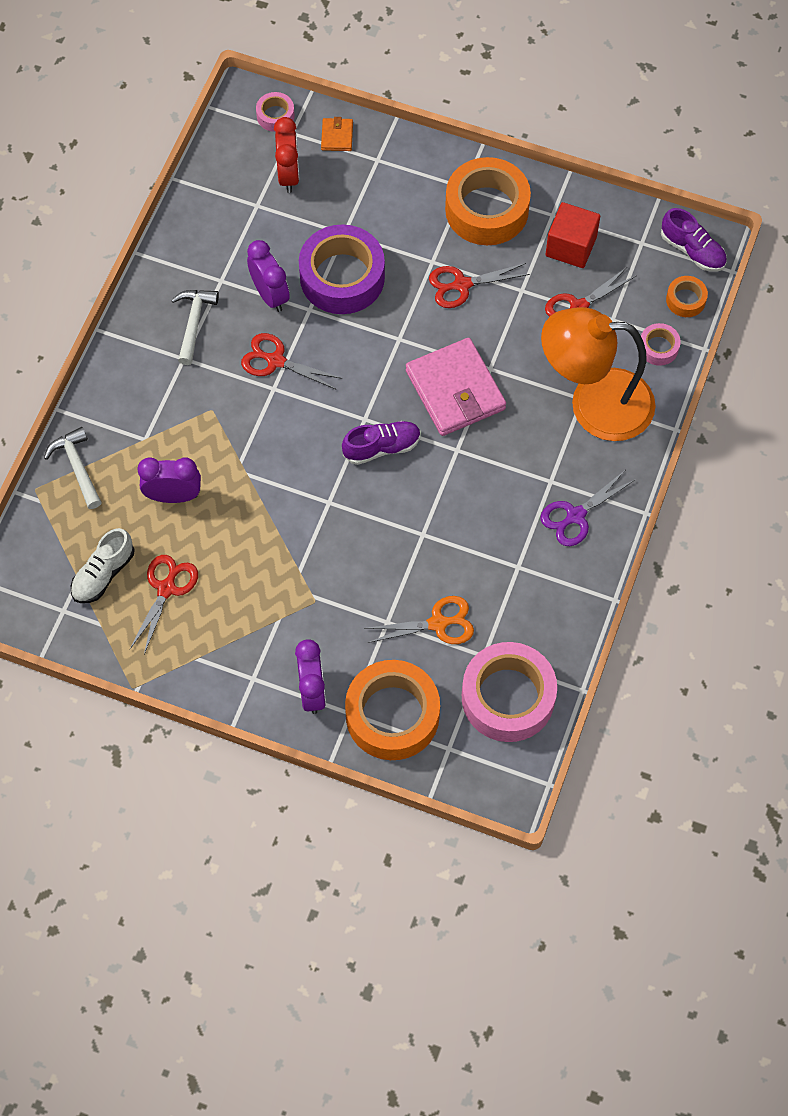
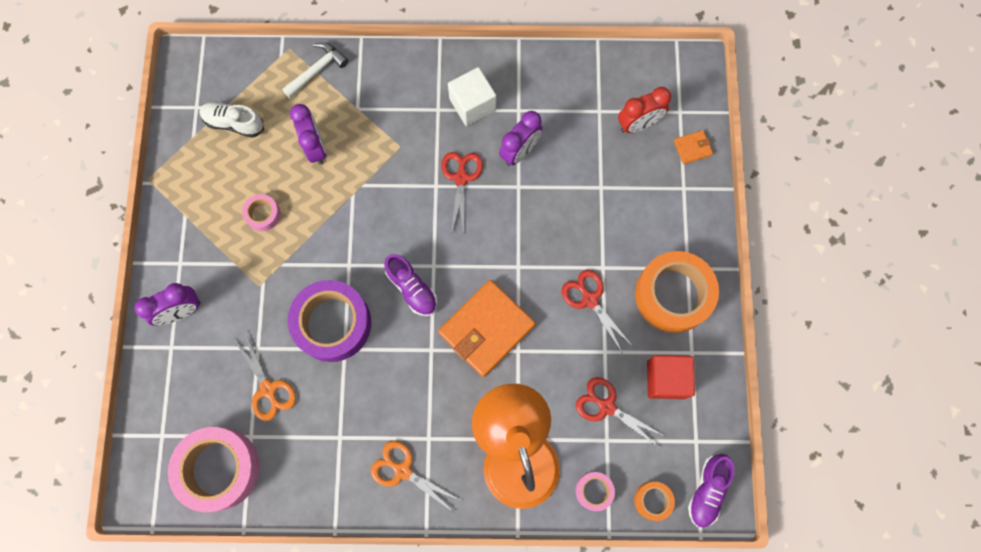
camera: 70 degrees right, 10 degrees up
red scissors [130,555,198,654] -> none
white hammer [171,290,219,365] -> white cube [448,67,496,126]
pink tape [256,92,295,132] -> pink tape moved to [242,194,280,231]
purple tape [299,224,385,314] -> purple tape moved to [288,280,371,362]
orange tape [345,660,440,760] -> none
pink wallet [406,338,506,436] -> orange wallet [438,280,535,377]
purple scissors [540,471,636,546] -> orange scissors [370,441,460,511]

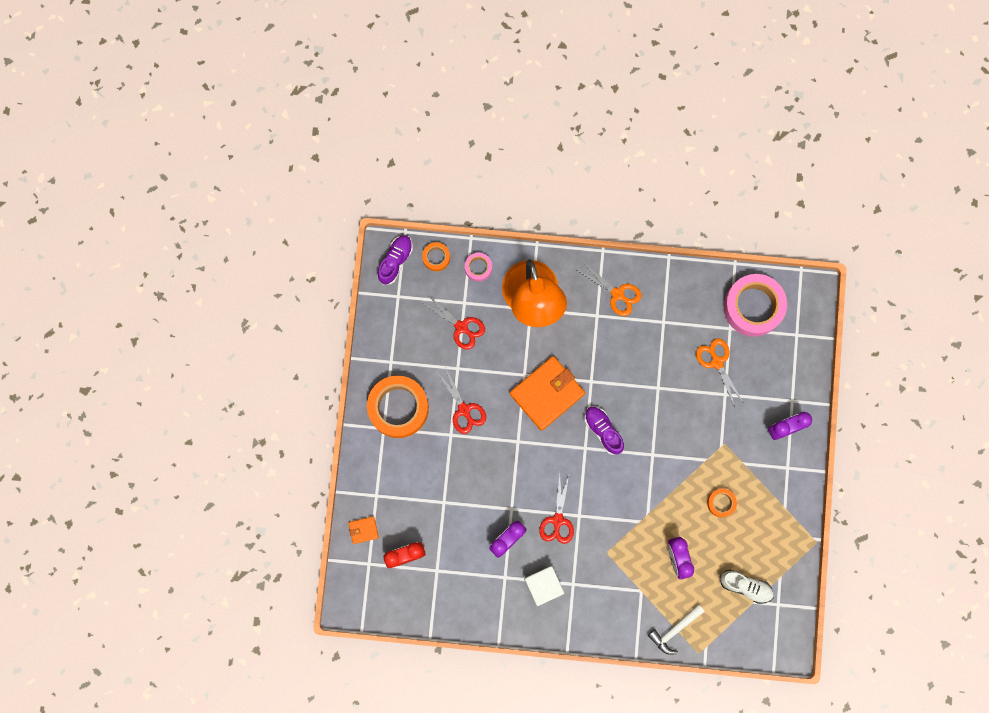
camera: 175 degrees left, 5 degrees up
pink tape [242,194,280,231] -> orange tape [707,489,737,517]
purple tape [288,280,371,362] -> none
red cube [647,355,695,399] -> none

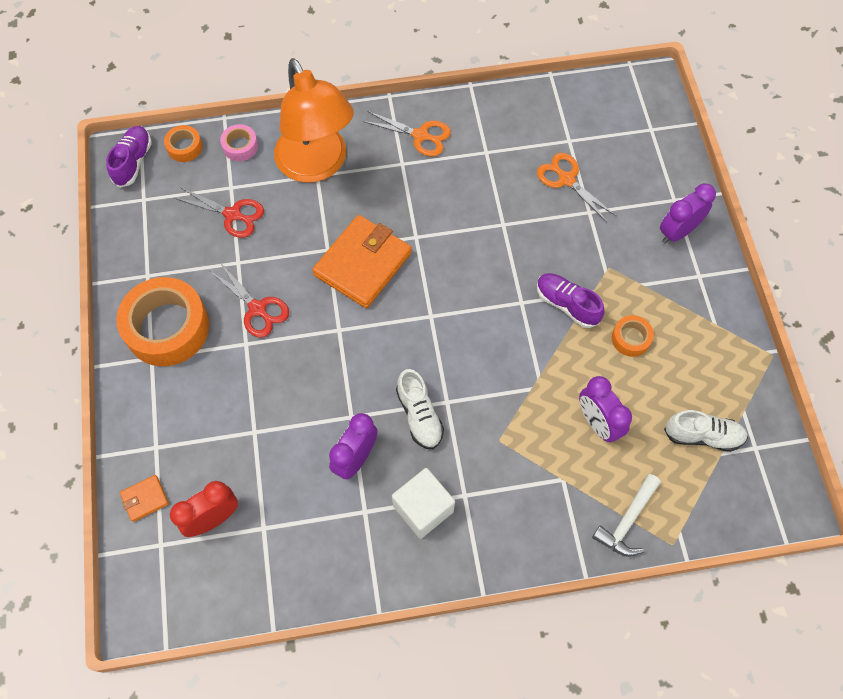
camera: 15 degrees left, 15 degrees down
red scissors [539,472,574,544] -> white shoe [396,369,444,449]
purple shoe [584,406,624,455] -> purple shoe moved to [537,273,604,328]
pink tape [724,274,787,337] -> none

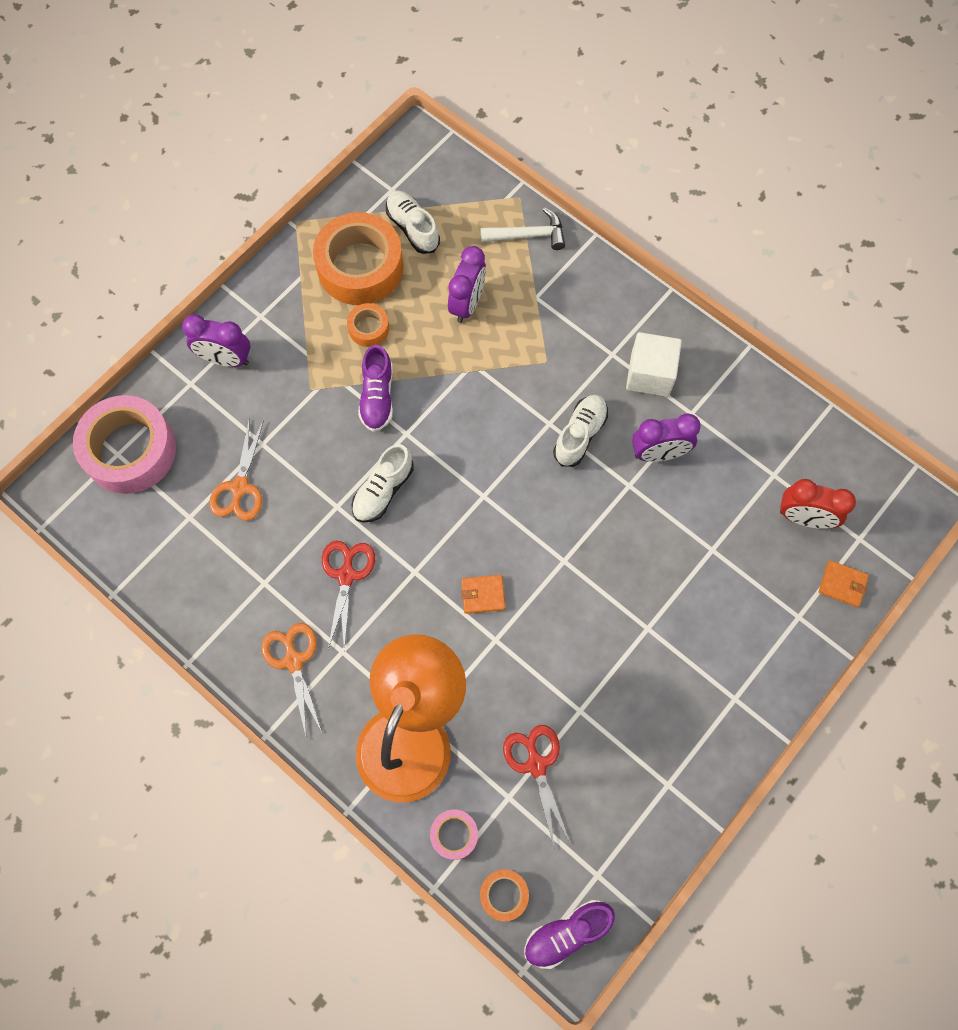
camera: 130 degrees left, 5 degrees up
orange tape [116,277,209,366] -> orange tape moved to [313,212,403,305]
red scissors [210,264,289,337] -> red scissors moved to [322,541,375,650]
orange wallet [312,215,412,308] -> orange wallet [461,575,506,614], size x0.44
none -> pink tape [73,395,176,494]
none -> white shoe [352,444,414,523]

